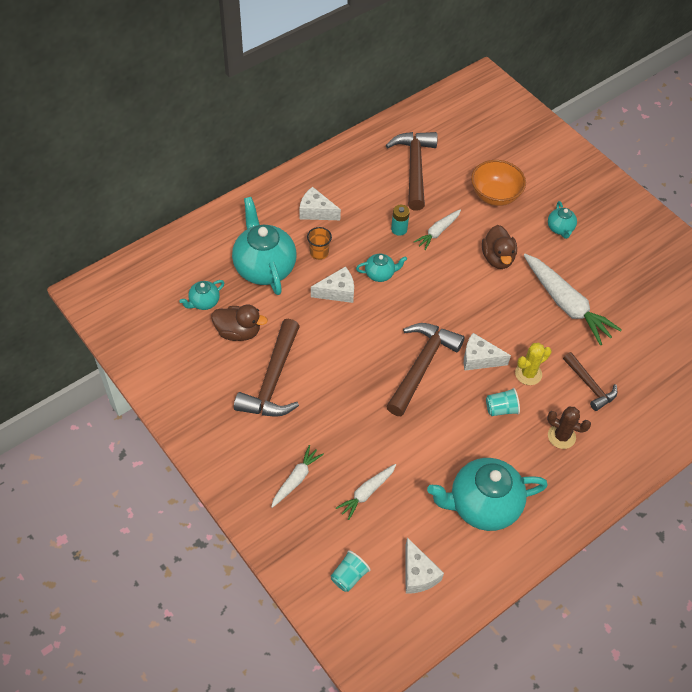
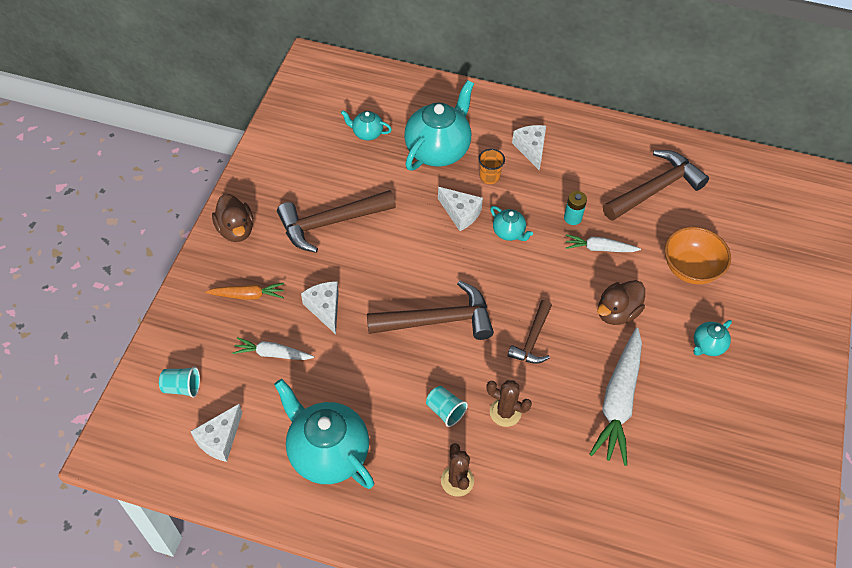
camera: 55 degrees right, 0 degrees up
brown duck [211,304,268,341] -> brown duck moved to [212,194,253,242]
white carrot [271,445,324,508] -> orange carrot [205,283,284,300]
white cheese [464,333,511,370] -> white cheese moved to [301,281,339,334]
yellow cactus [515,343,551,385] -> brown cactus [486,380,532,427]
brown hammer [563,352,617,411] -> brown hammer moved to [508,300,552,364]

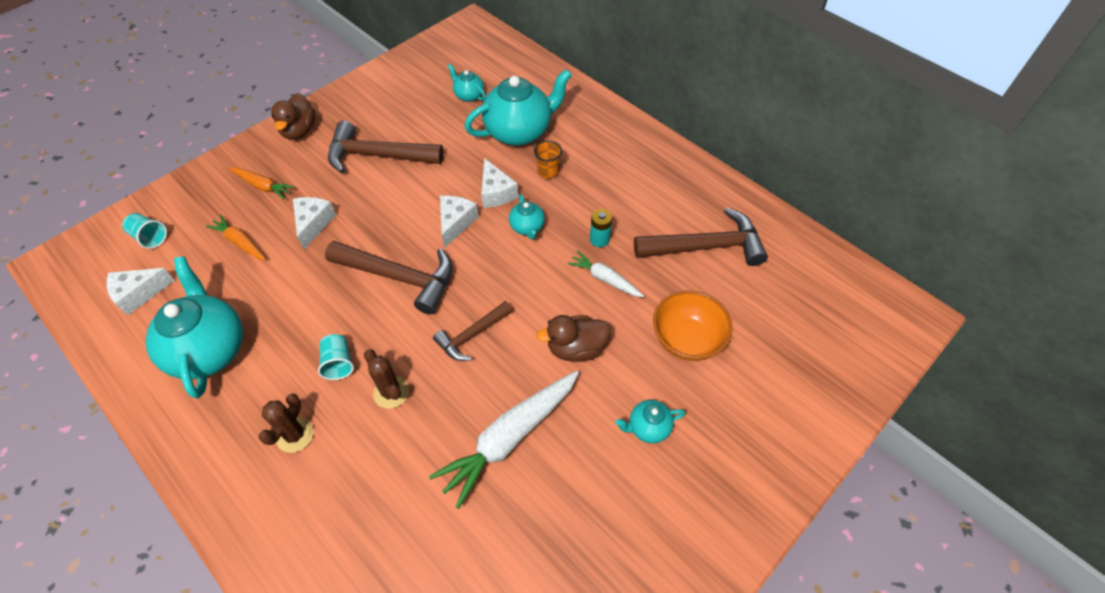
camera: 30 degrees right, 0 degrees up
white carrot [232,337,314,360] -> orange carrot [205,215,266,260]
white cheese [512,125,546,170] -> white cheese moved to [440,196,478,248]

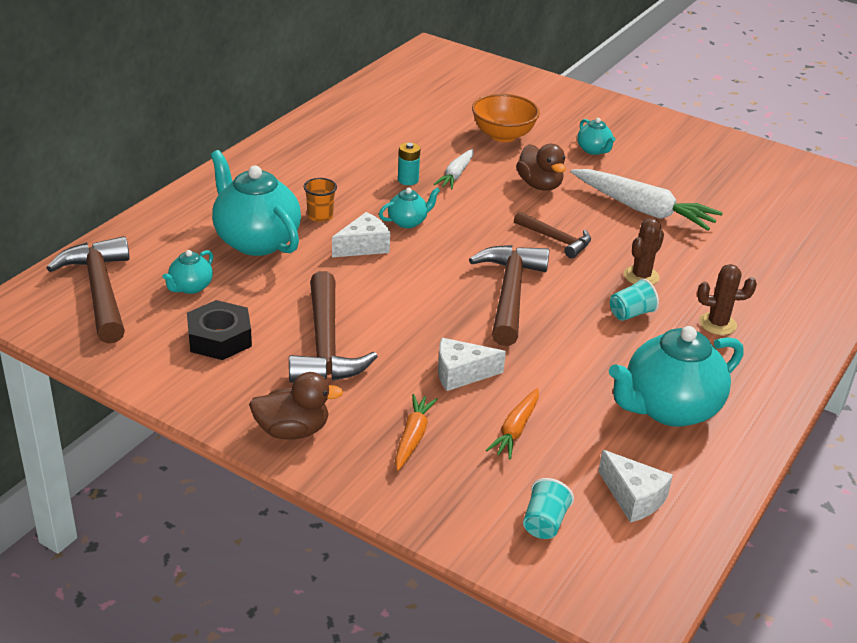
camera: 105 degrees left, 20 degrees down
white cheese [440,196,478,248] -> none
brown hammer [634,207,768,266] -> brown hammer moved to [47,236,130,344]
none -> black nut [187,300,252,360]

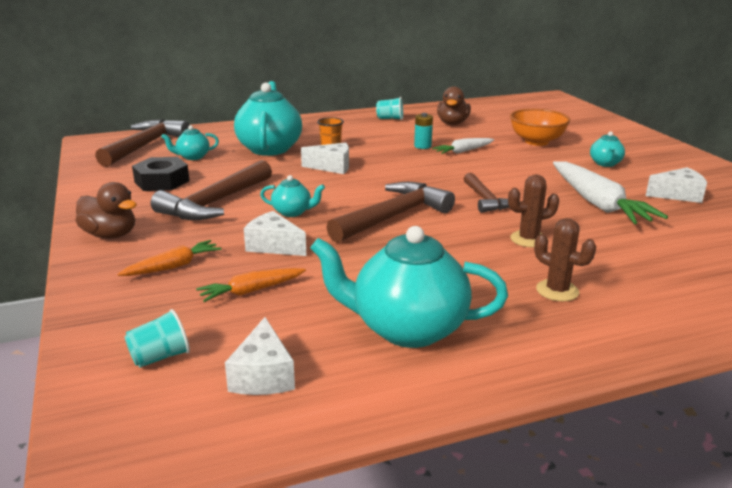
camera: 40 degrees right, 10 degrees down
turquoise teapot [379,188,440,228] -> turquoise teapot moved to [260,175,325,217]
brown duck [516,144,566,191] -> brown duck moved to [437,86,471,125]
turquoise cup [610,278,659,321] -> turquoise cup moved to [376,97,403,120]
none -> white cheese [646,167,707,203]

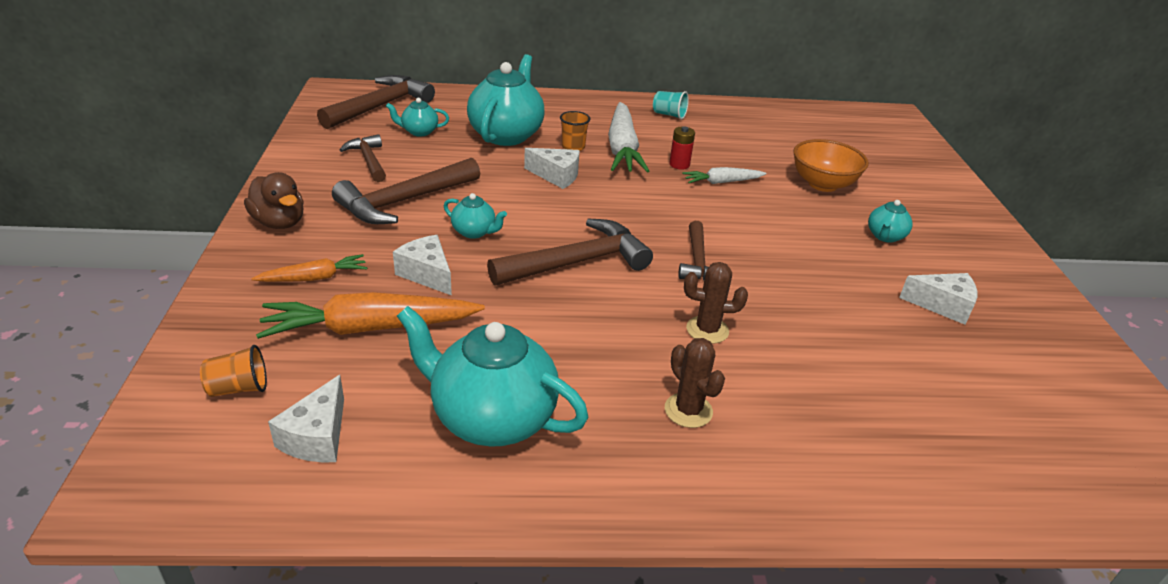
camera: 15 degrees right, 10 degrees up
turquoise cup [125,309,190,368] -> orange cup [200,345,267,397]
black nut [132,157,190,191] -> brown hammer [340,134,386,182]
orange carrot [196,268,306,302] -> orange carrot [256,292,485,339], size x1.84
turquoise battery [414,113,433,149] -> red battery [669,126,695,169]
brown duck [437,86,471,125] -> none
white carrot [553,161,668,224] -> white carrot moved to [608,102,649,172]

